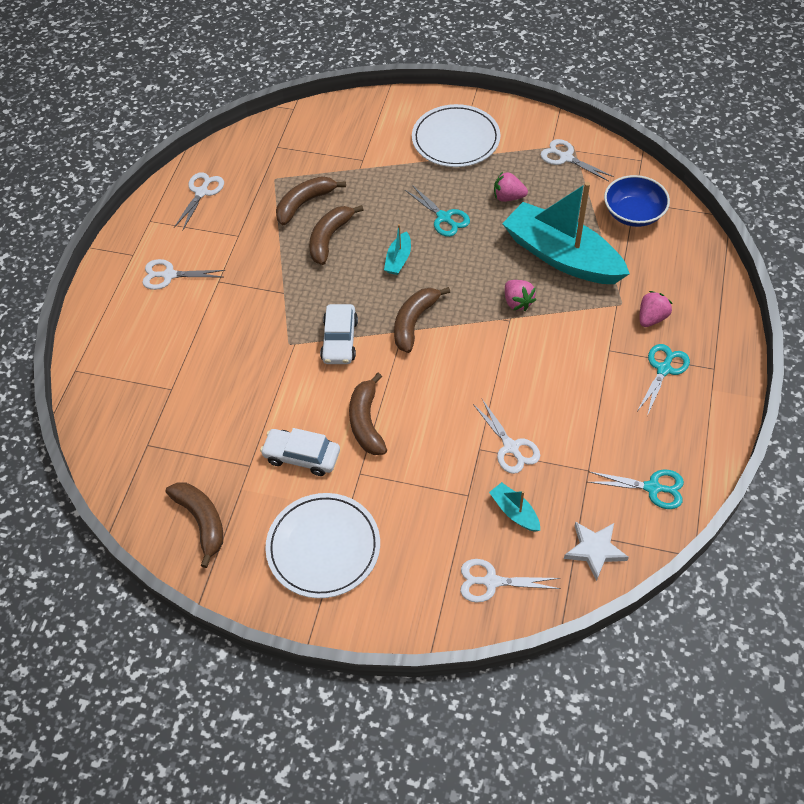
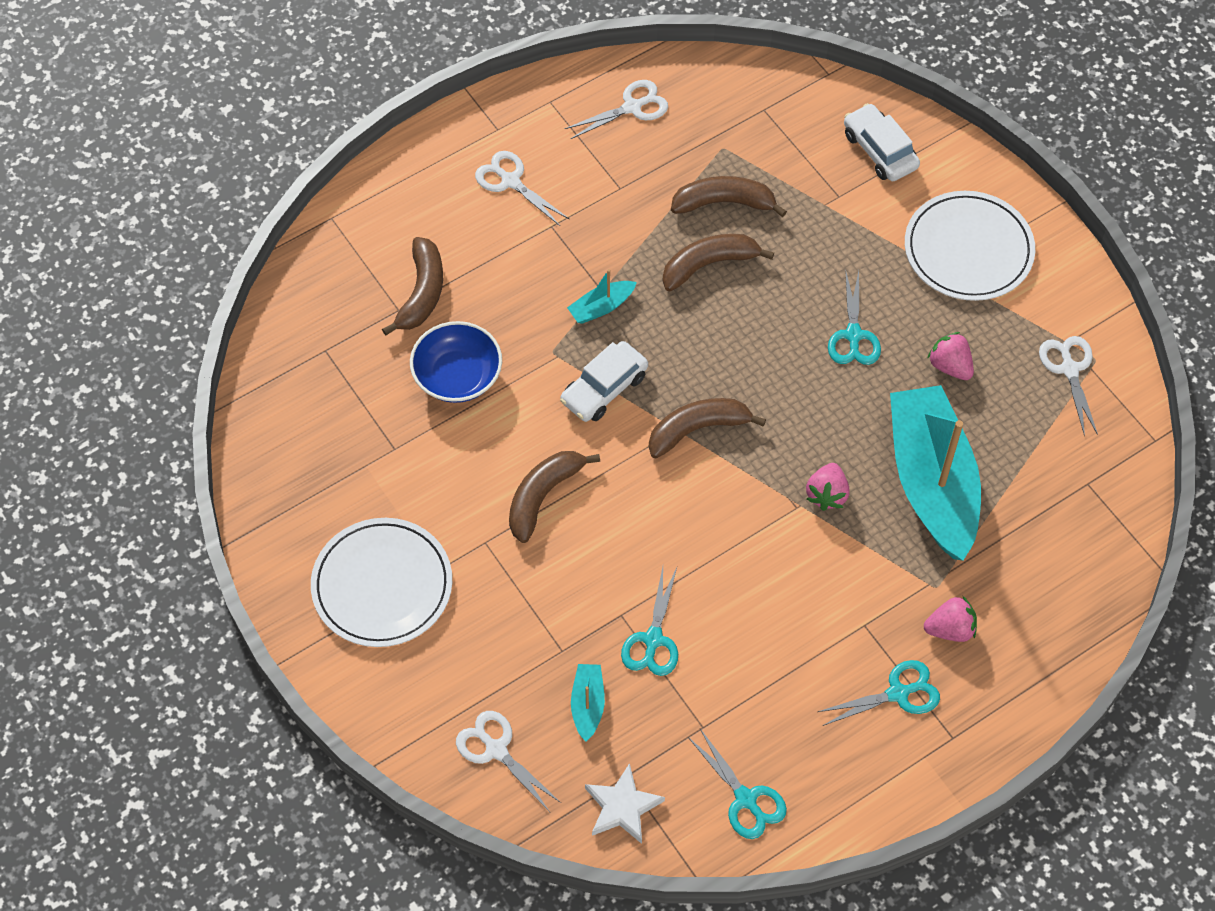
camera: 40 degrees right, 5 degrees up
brown banana [166,483,223,568] -> brown banana moved to [382,237,443,336]
white car [260,428,340,476] -> white car moved to [844,103,920,181]
turquoise boat [384,224,411,275] -> turquoise boat moved to [567,269,637,324]
white scissors [473,399,540,474] -> turquoise scissors [621,567,678,676]
blue bowl [604,175,670,227] -> blue bowl moved to [410,321,502,403]

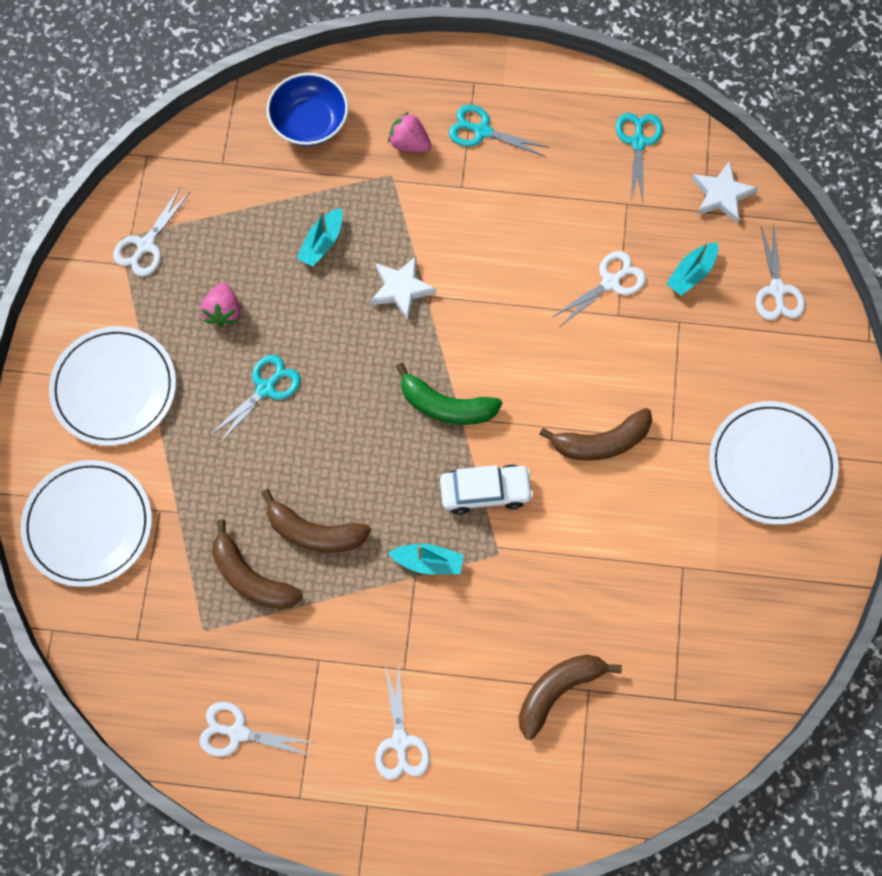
camera: 140 degrees left, 10 degrees up
blue bowl [410,321,502,403] -> blue bowl moved to [266,73,348,146]
turquoise scissors [621,567,678,676] -> white scissors [552,251,646,326]
brown banana [649,398,766,458] -> green banana [396,363,502,425]
pink strawberry [806,463,849,511] -> white star [370,256,437,320]
white car [844,103,920,181] -> white plate [21,460,152,587]
turquoise boat [890,385,981,561] -> turquoise boat [297,208,343,267], size x0.40

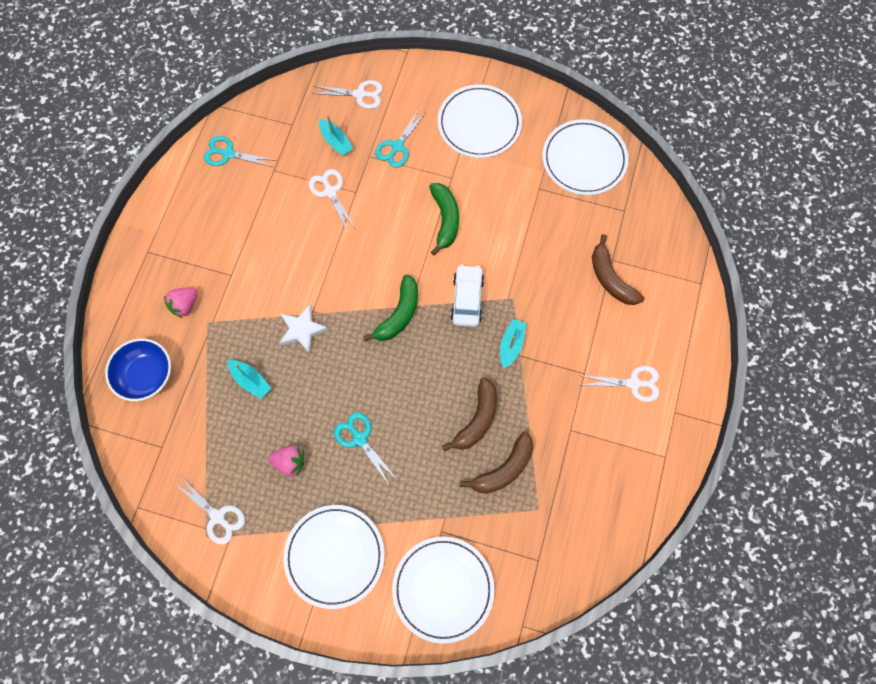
camera: 80 degrees left, 0 degrees up
white scissors [199,702,316,757] -> none
turquoise scissors [449,105,550,157] -> turquoise scissors moved to [375,109,427,168]
brown banana [539,408,652,461] -> green banana [429,183,459,255]
white star [692,161,758,223] -> none
none -> white plate [542,119,629,195]

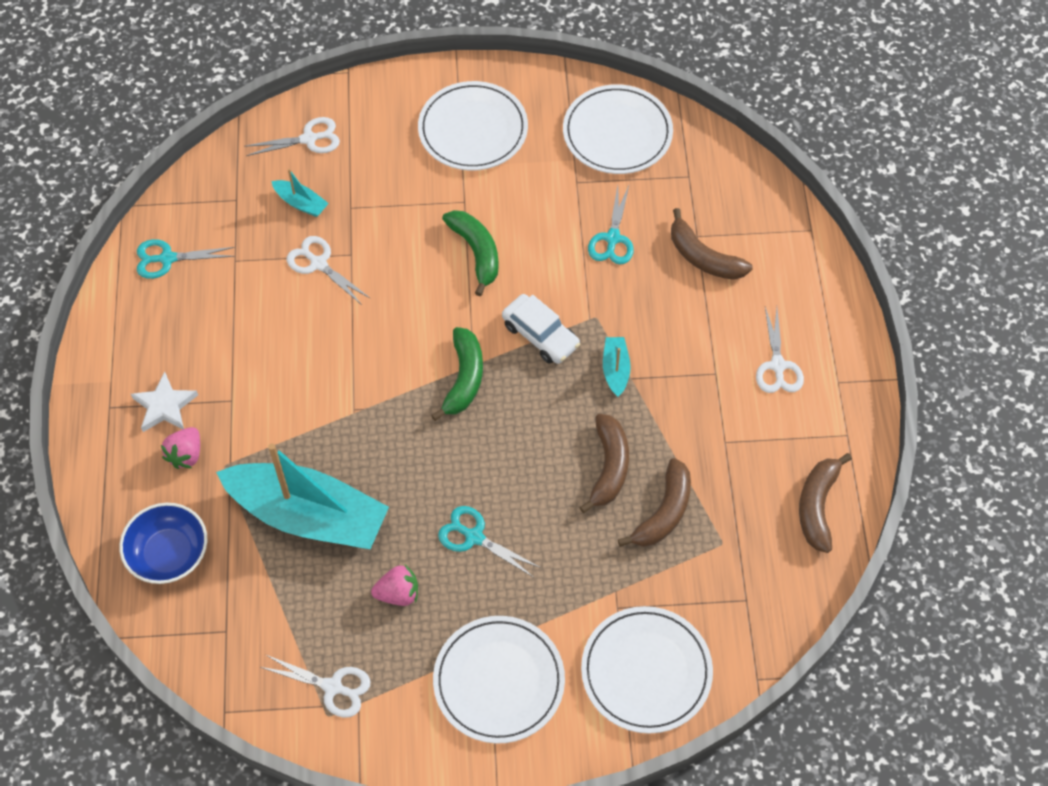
camera: 20 degrees left, 10 degrees down
turquoise boat [228,360,271,399] -> turquoise boat [216,443,389,549], size x2.47
white star [279,305,329,354] -> white star moved to [131,372,198,432]
turquoise scissors [375,109,427,168] -> turquoise scissors moved to [588,186,634,264]
white car [451,264,484,327] -> white car turned 150 degrees clockwise [502,294,580,364]
white scissors [582,366,659,402] -> white scissors turned 105 degrees clockwise [756,307,804,393]
none -> brown banana [799,453,852,553]

